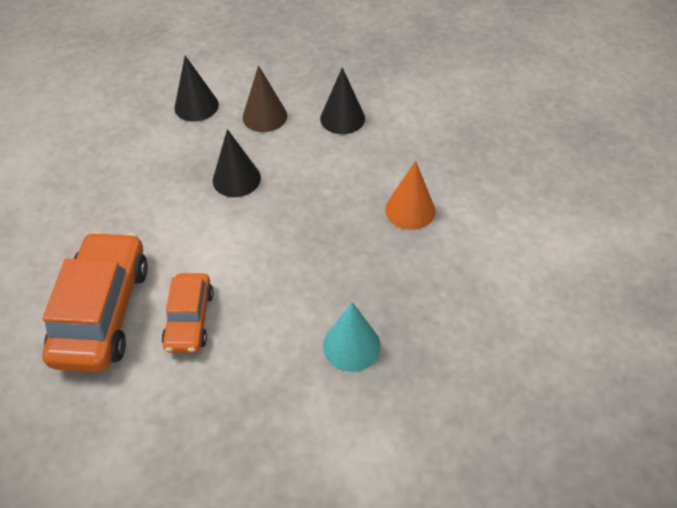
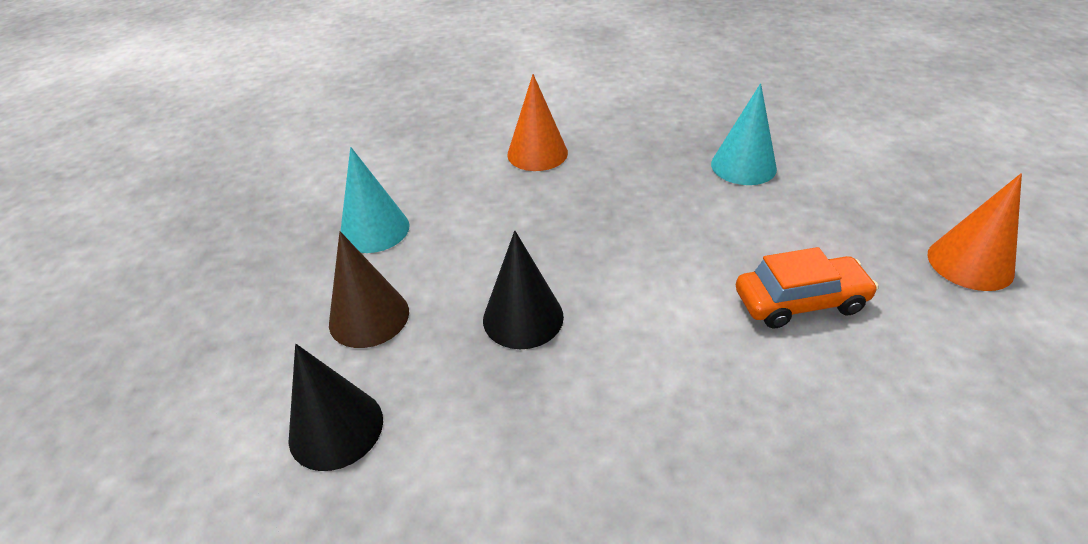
camera: 100 degrees left, 10 degrees down
orange car [42,231,148,372] -> none
black cone [320,67,365,134] -> turquoise cone [341,147,410,253]
none -> orange cone [928,173,1022,291]

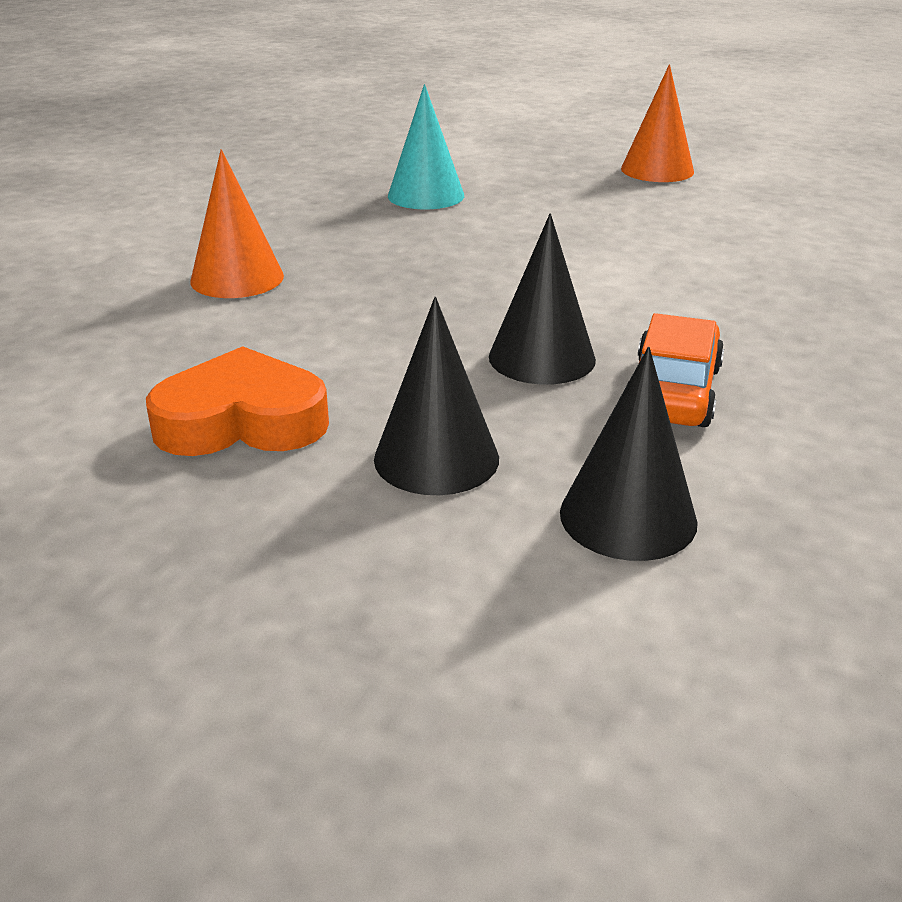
camera: 65 degrees left, 10 degrees down
brown cone [329,231,409,348] -> black cone [374,297,499,495]
turquoise cone [341,147,410,253] -> orange heart [146,346,329,456]
orange car [736,247,879,328] -> orange car moved to [625,313,724,427]

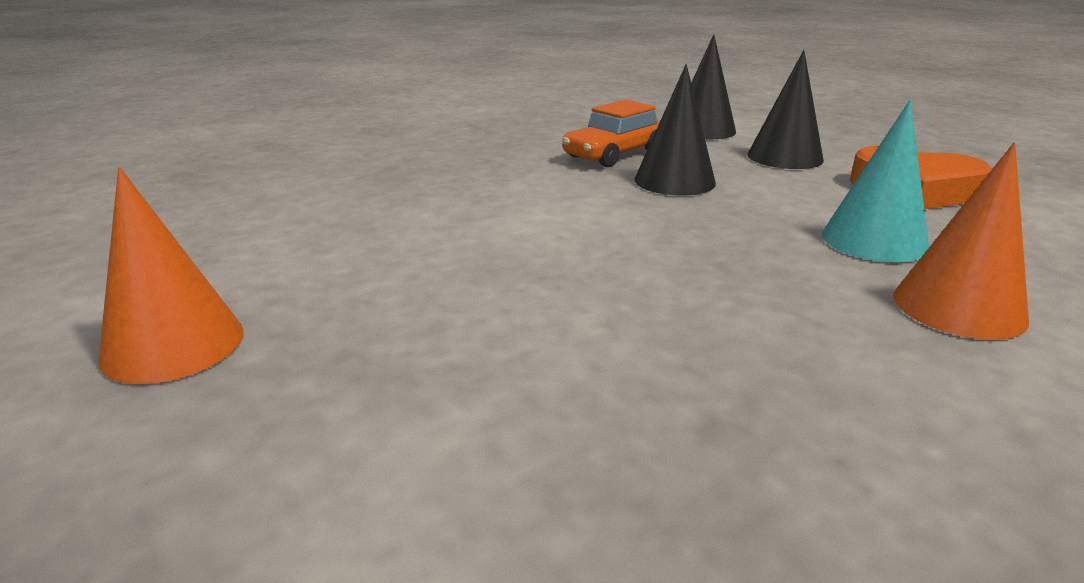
camera: 150 degrees left, 5 degrees down
turquoise cone [388,84,464,209] -> turquoise cone moved to [822,100,929,263]

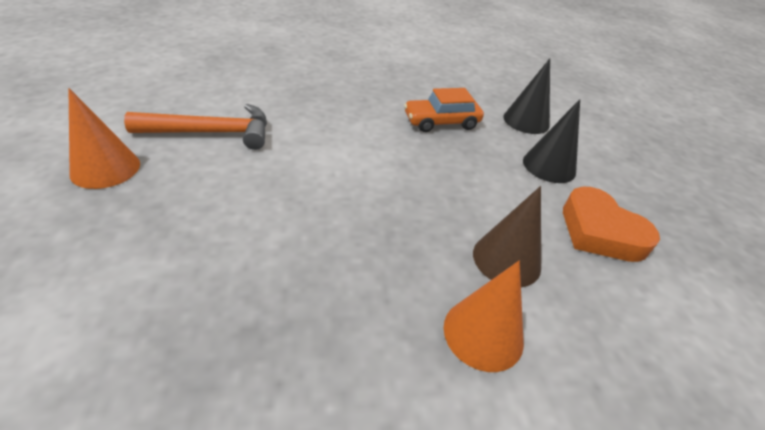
camera: 25 degrees right, 15 degrees up
black cone [634,64,716,196] -> none
turquoise cone [822,100,929,263] -> brown cone [473,186,541,288]
none -> orange hammer [124,104,267,150]

